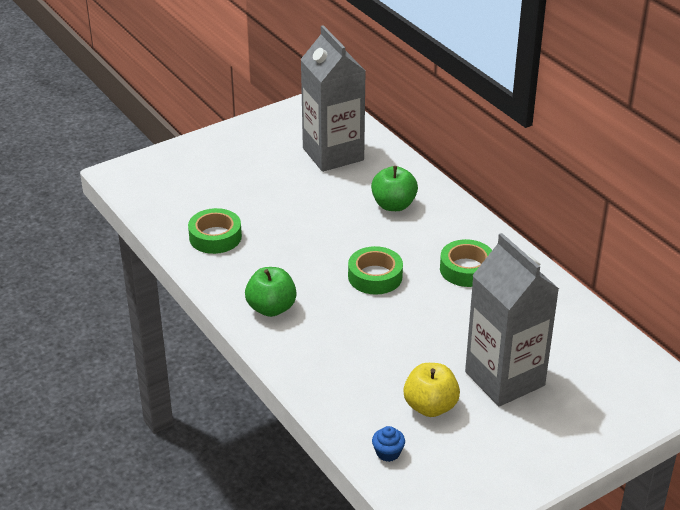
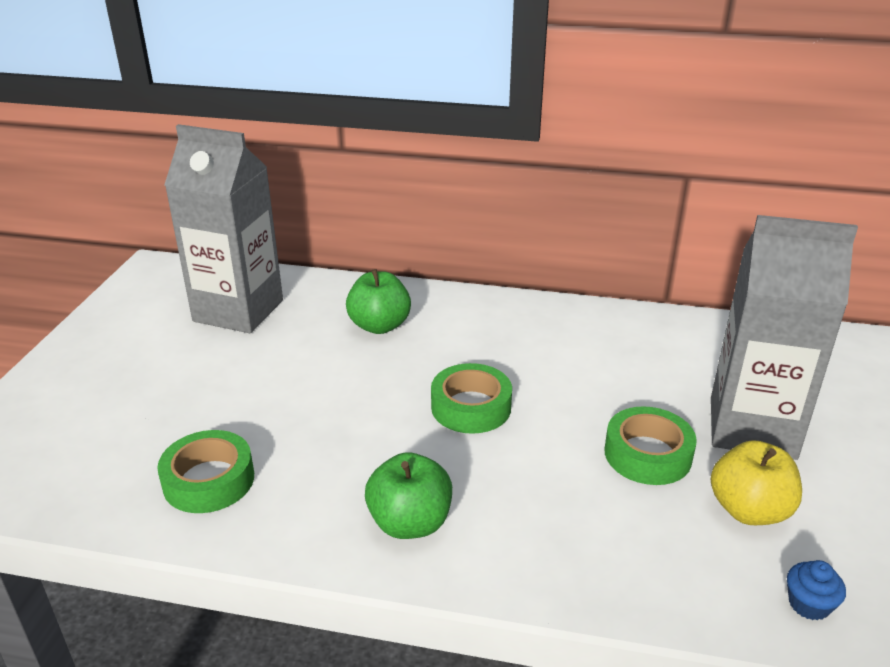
camera: 45 degrees left, 5 degrees down
green tape [440,239,492,287] -> green tape moved to [604,406,697,485]

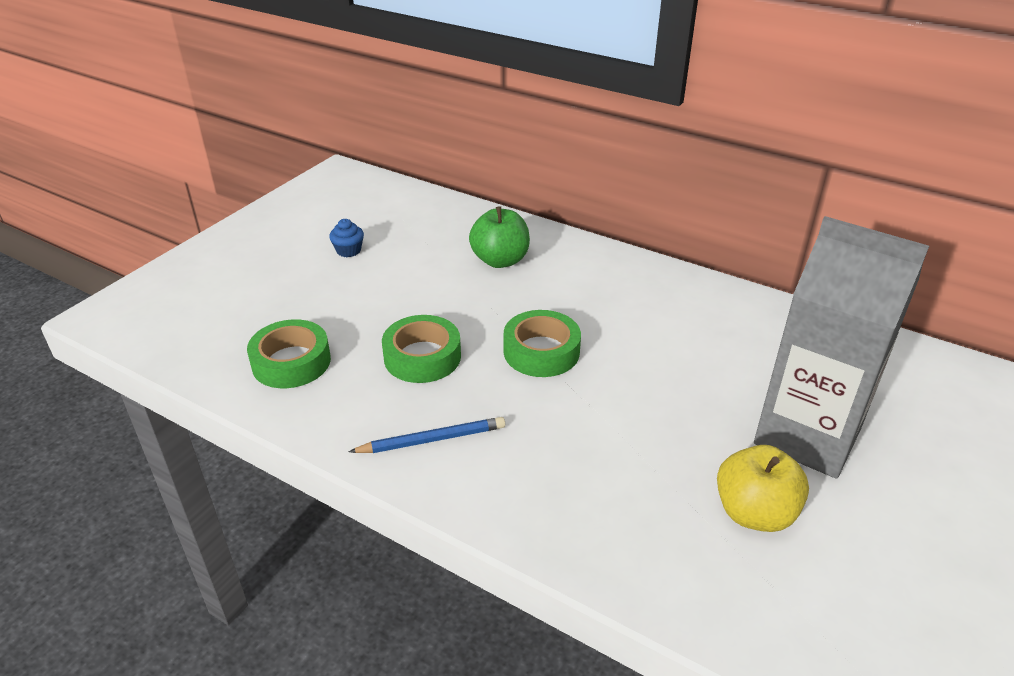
camera: 20 degrees right, 5 degrees up
grey carton [165,124,283,333] -> none
green apple [365,452,452,539] -> blue pencil [349,417,505,453]
green tape [604,406,697,485] -> green tape moved to [382,315,461,383]
blue cupcake [787,560,846,621] -> blue cupcake moved to [329,219,364,257]

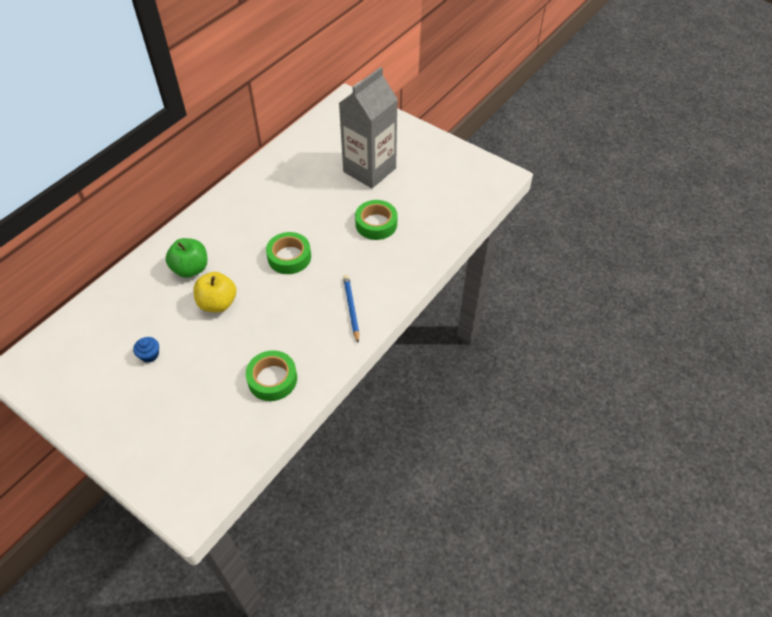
camera: 85 degrees left, 15 degrees up
green tape [382,315,461,383] -> green tape moved to [355,200,398,240]
yellow apple [717,445,809,532] -> yellow apple moved to [193,272,237,312]

